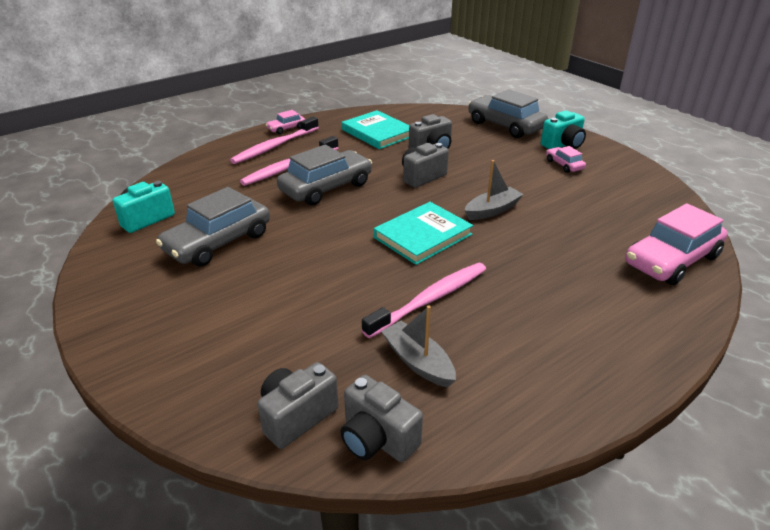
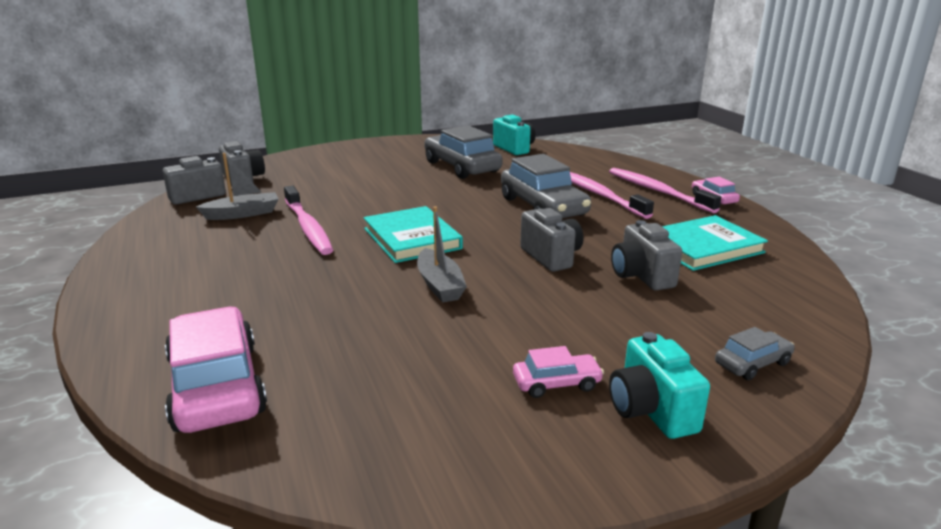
camera: 105 degrees right, 10 degrees down
grey car [468,89,548,138] -> grey car [715,327,795,380], size x0.48

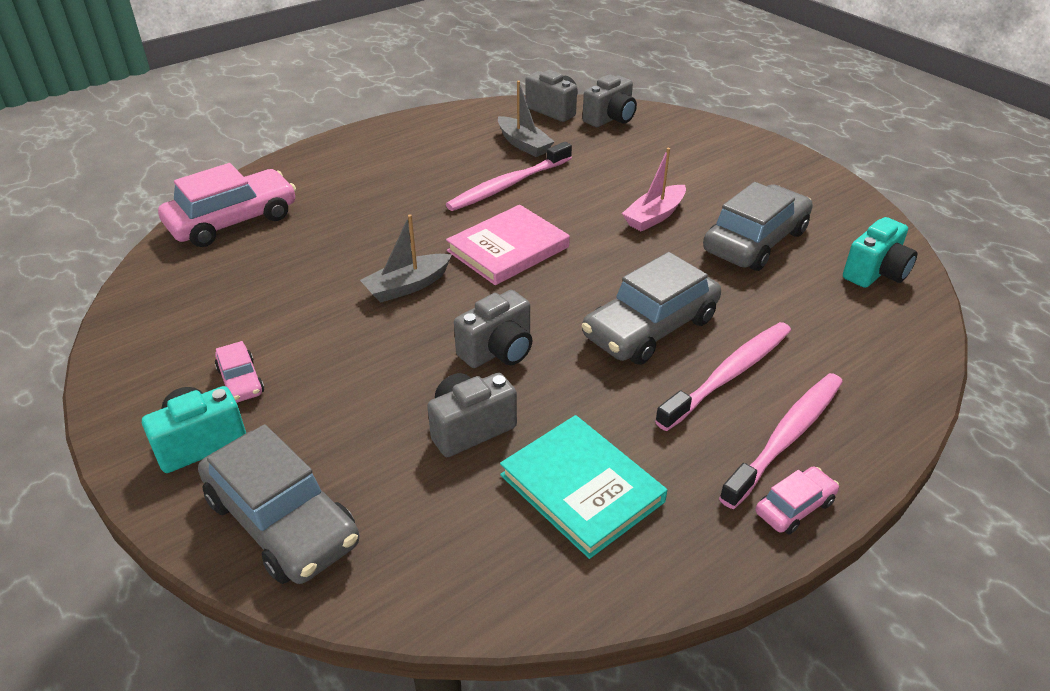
camera: 75 degrees right, 15 degrees up
turquoise book [364,206,463,263] -> pink book [446,205,570,285]
grey car [715,327,795,380] -> grey car [198,424,359,584], size x2.07
none -> pink boat [622,148,686,232]

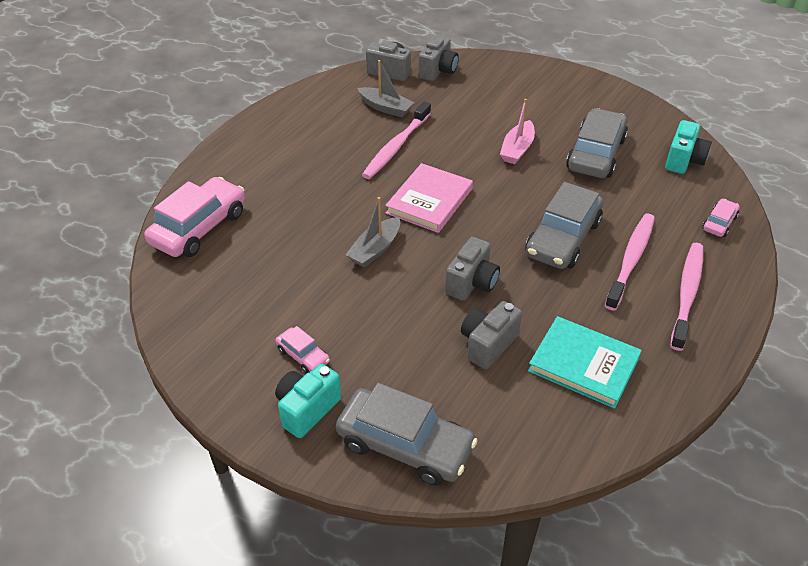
camera: 20 degrees left, 5 degrees up
pink car [756,466,839,534] -> pink car moved to [702,199,740,237]

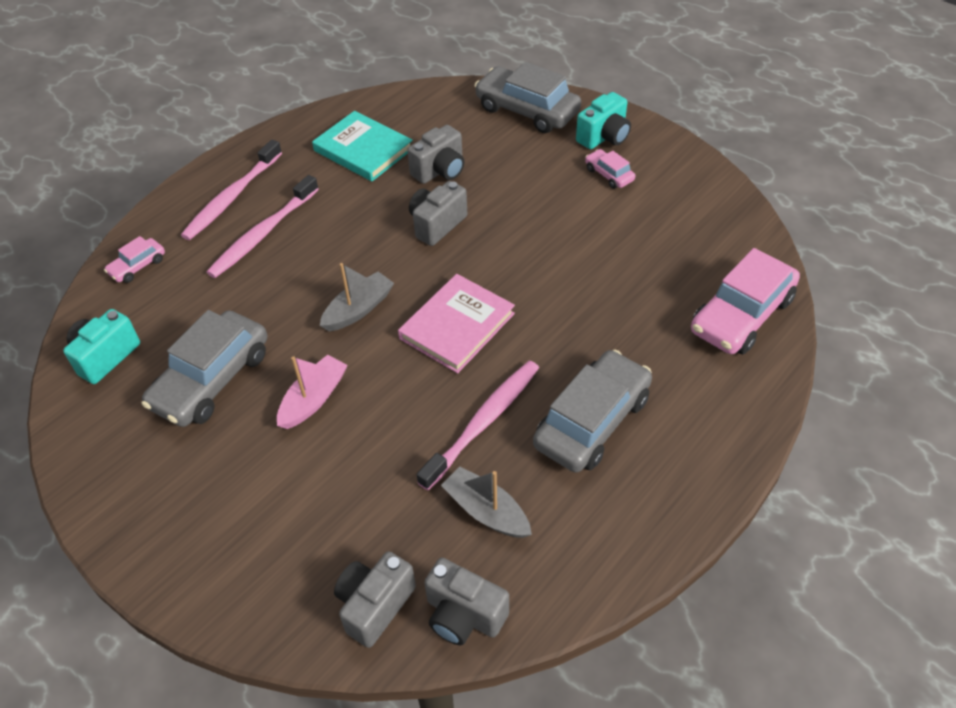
camera: 170 degrees left, 5 degrees up
grey boat [346,197,400,267] -> grey boat moved to [320,263,394,331]
grey car [525,182,603,269] -> grey car moved to [533,350,652,473]

